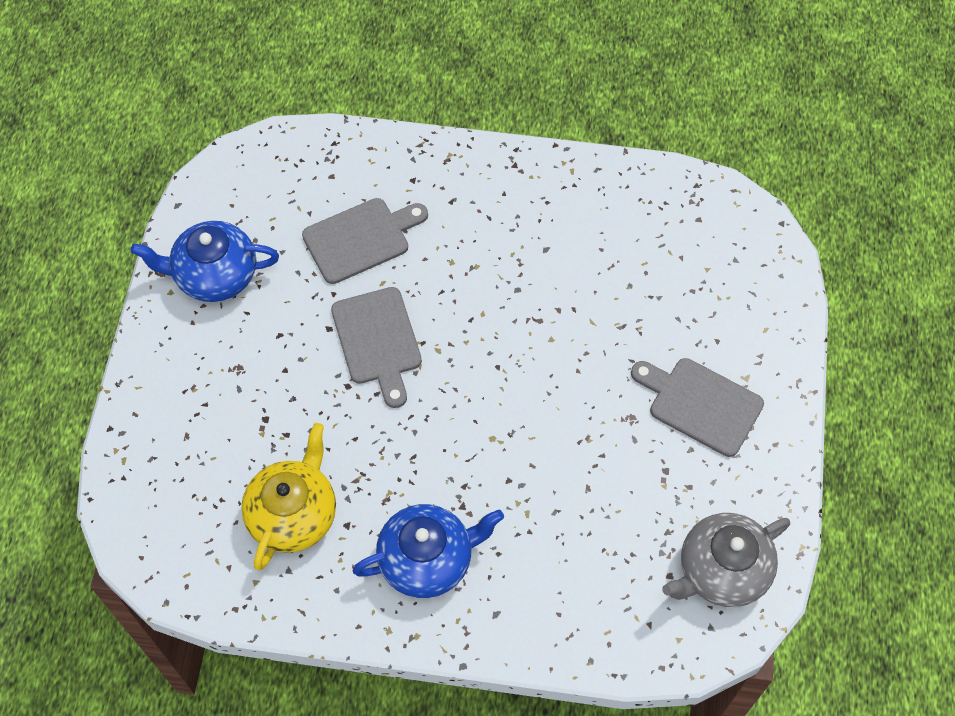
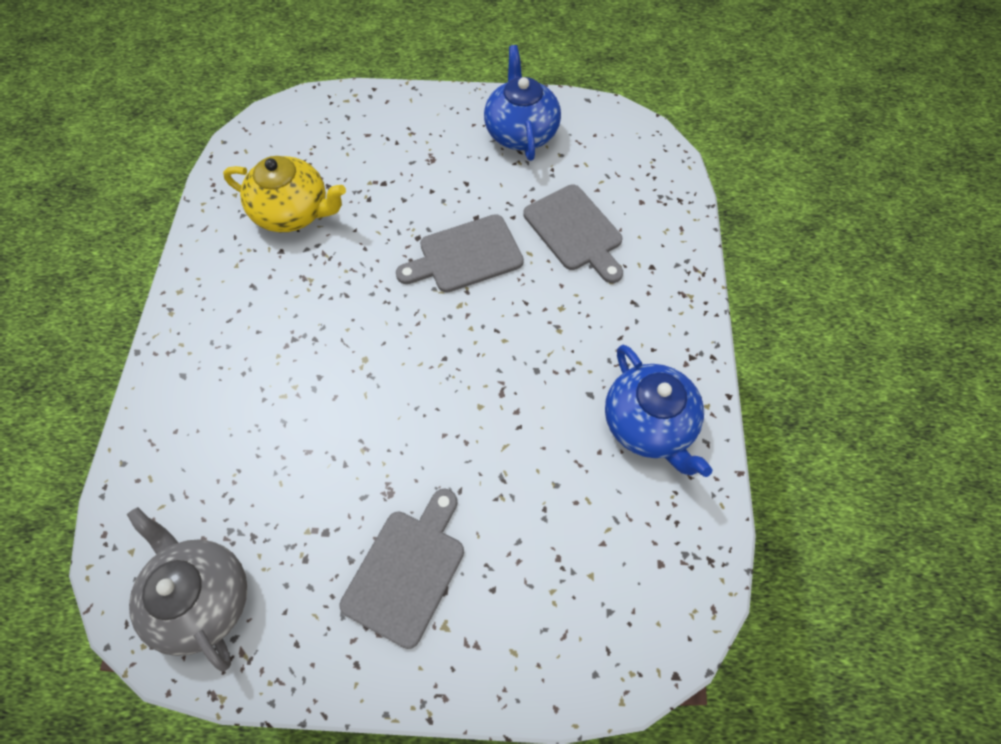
camera: 85 degrees right, 0 degrees up
blue teapot [353,504,504,598] -> blue teapot moved to [605,345,712,477]

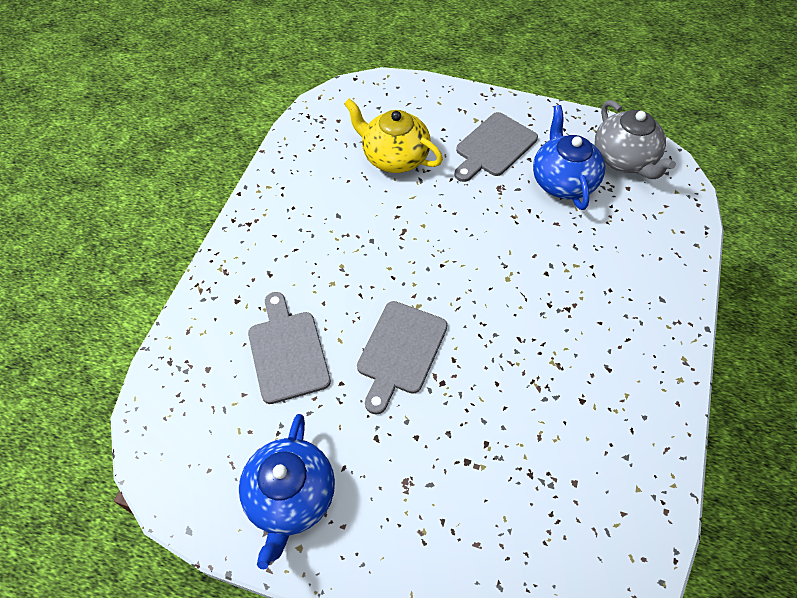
camera: 165 degrees left, 5 degrees down
yellow teapot [223,156,346,232] -> yellow teapot moved to [344,98,443,173]
grey cutting board [396,214,524,293] -> grey cutting board turned 120 degrees clockwise [357,301,447,414]
blue teapot [605,345,712,477] -> blue teapot moved to [533,105,605,210]

